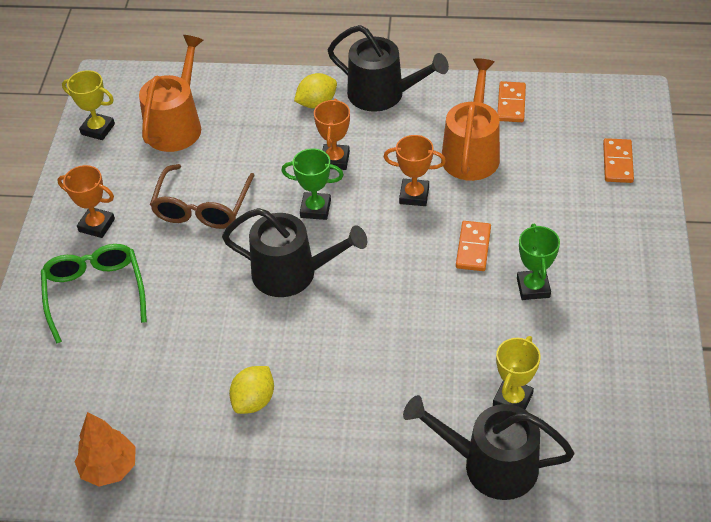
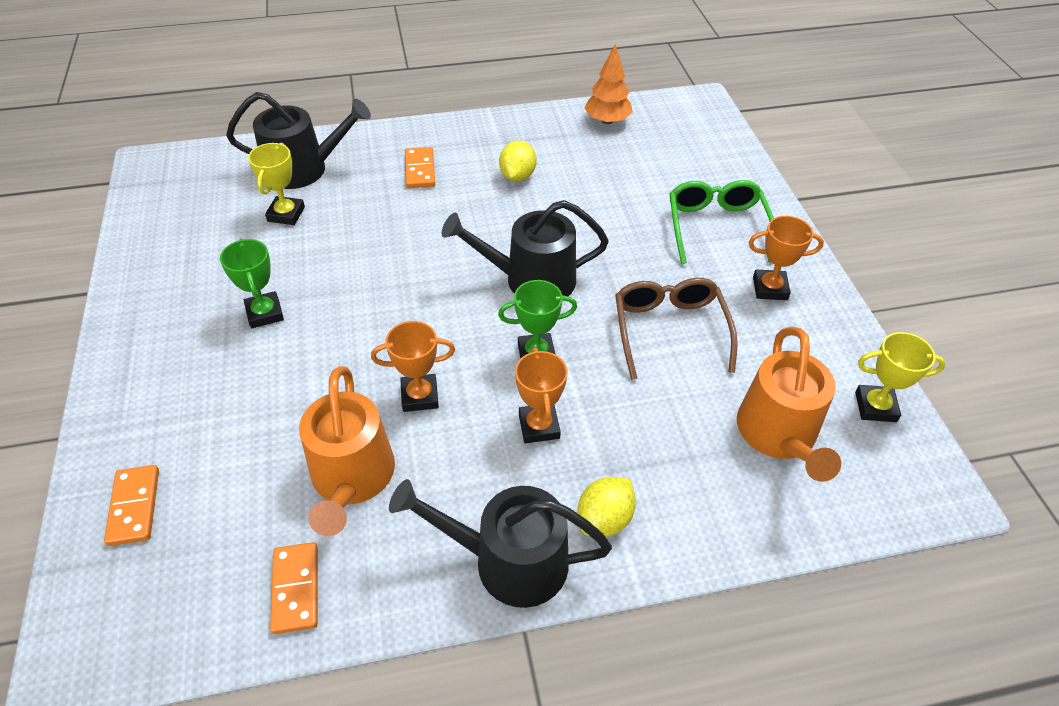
camera: 160 degrees right, 0 degrees up
green glasses [41,244,147,344] -> green glasses turned 150 degrees counterclockwise [669,180,774,264]
orange domino [456,221,491,271] -> orange domino moved to [405,147,435,188]

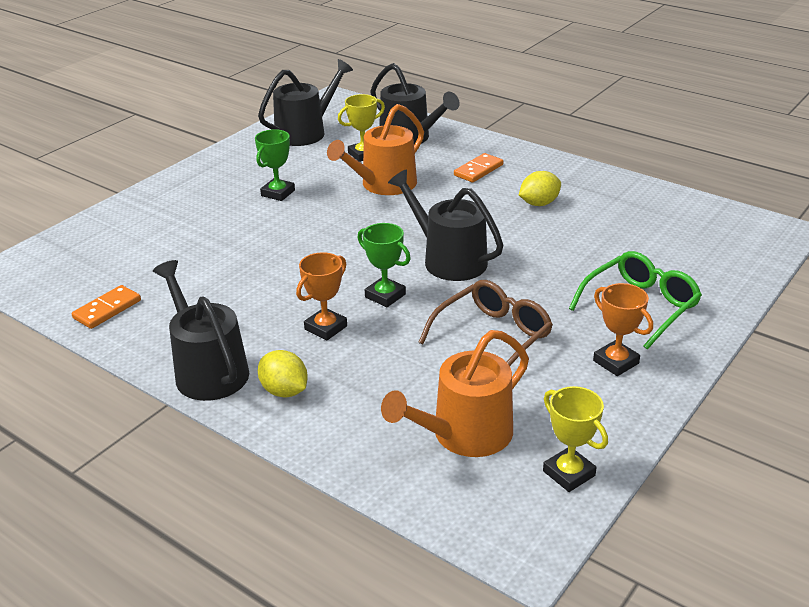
camera: 50 degrees right, 15 degrees down
orange domino [104,465,159,546] -> none
orange watering can [299,366,395,536] -> orange watering can moved to [327,104,424,195]
orange trophy [371,321,455,412] -> none
yellow lemon [578,477,636,537] -> yellow lemon turned 45 degrees clockwise [258,350,308,397]
orange tree [584,44,633,124] -> none
none -> black watering can [258,59,353,146]

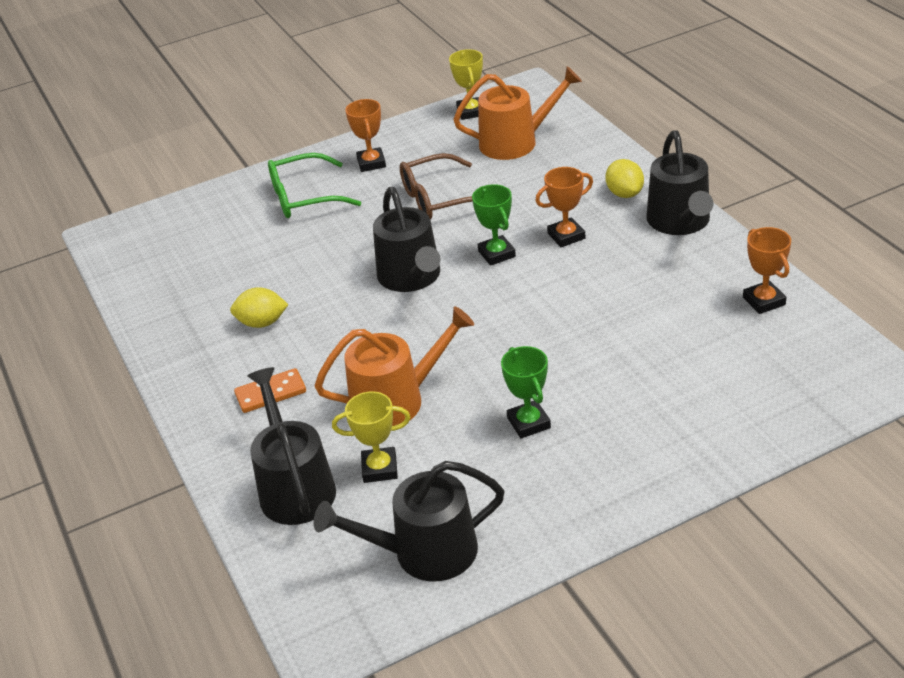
camera: 150 degrees left, 5 degrees up
orange domino [72,285,141,329] -> orange trophy [743,227,791,314]
green trophy [255,129,295,201] -> green trophy turned 75 degrees counterclockwise [501,346,551,439]

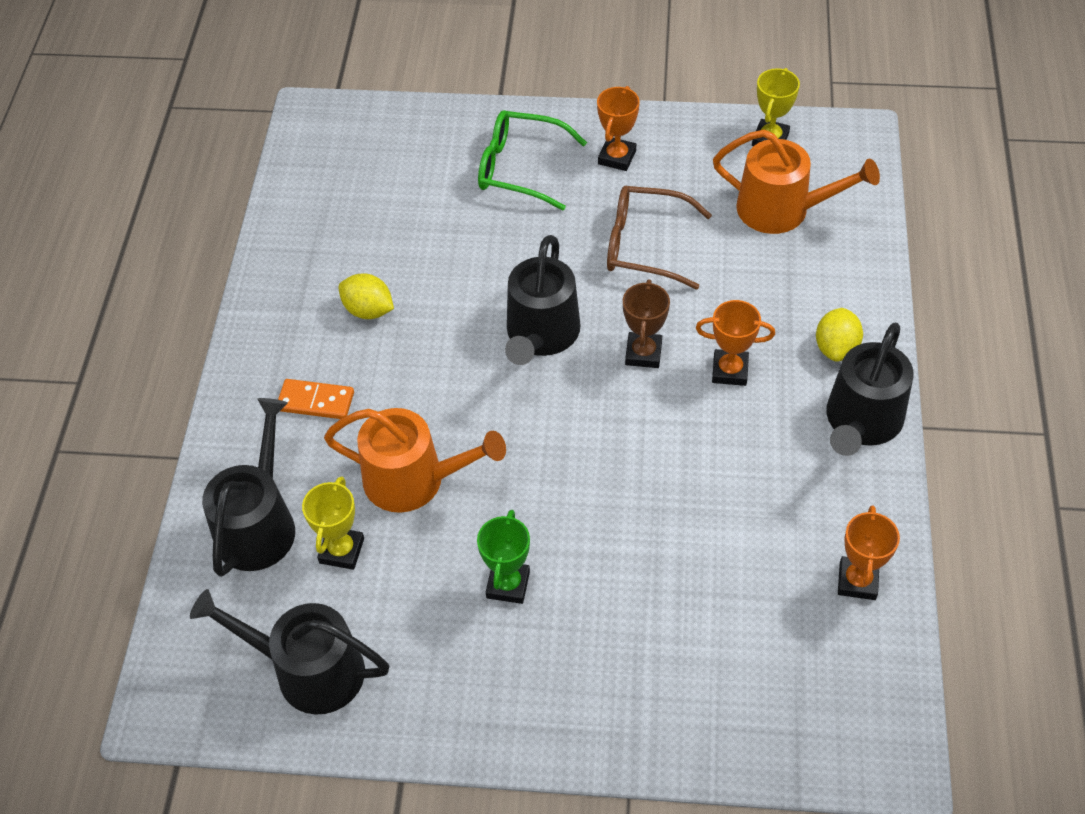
camera: 30 degrees right, 15 degrees up
yellow trophy [332,391,410,483] -> yellow trophy turned 75 degrees clockwise [302,476,364,570]
green trophy [472,184,516,266] -> brown trophy [623,279,670,368]

